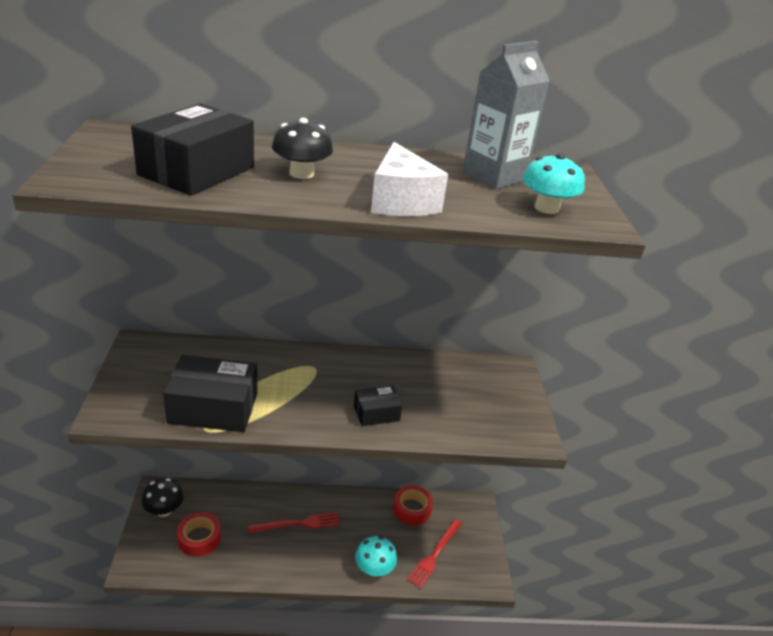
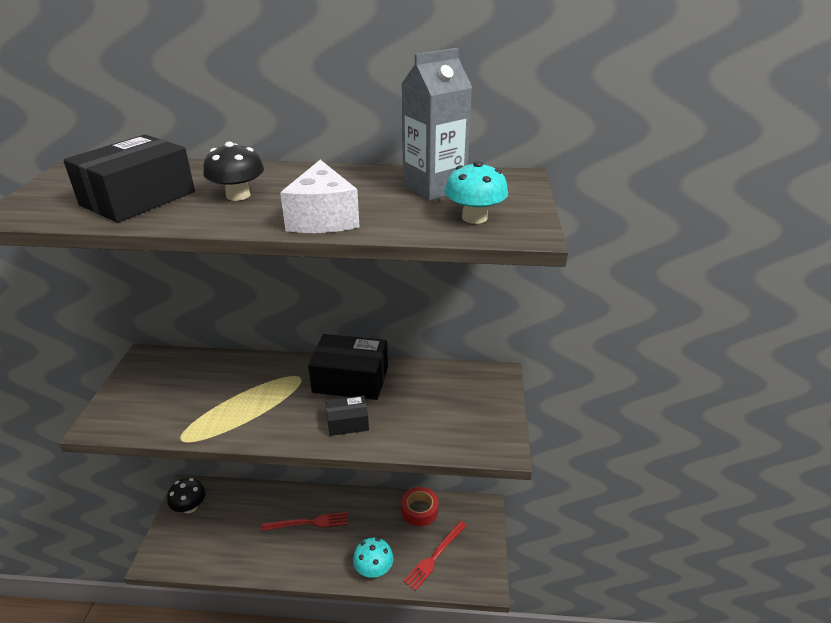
camera: 10 degrees right, 0 degrees up
black box [163,355,257,432] -> black box moved to [308,334,388,400]
red tape [177,512,221,557] -> none

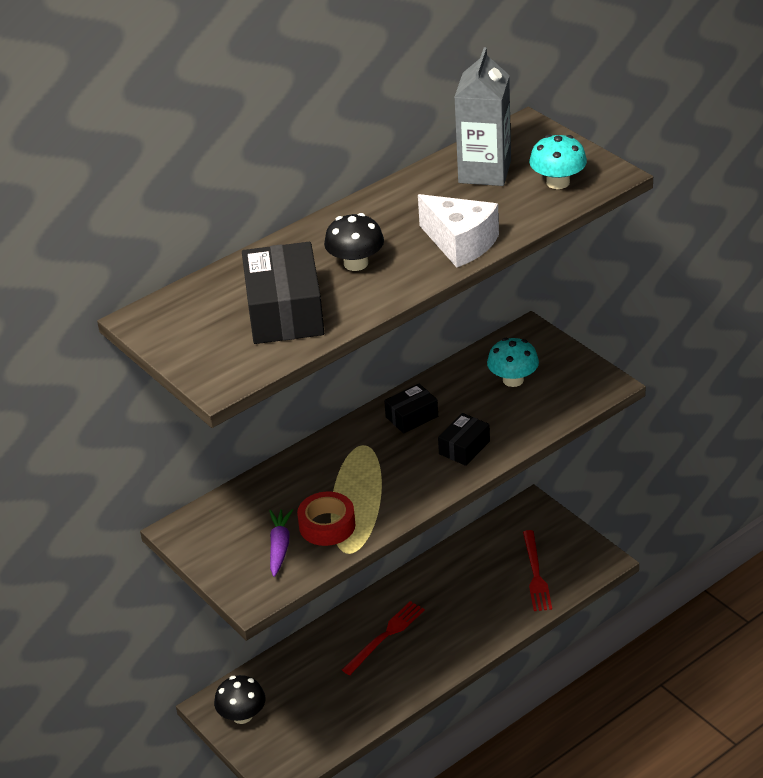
camera: 40 degrees left, 5 degrees up
black box [308,334,388,400] -> black box [384,384,438,434], size x0.54
turquoise mushroom [353,538,394,578] -> turquoise mushroom moved to [487,338,539,387]
red tape [401,487,439,526] -> red tape moved to [297,491,356,546]
none -> purple carrot [269,509,293,577]

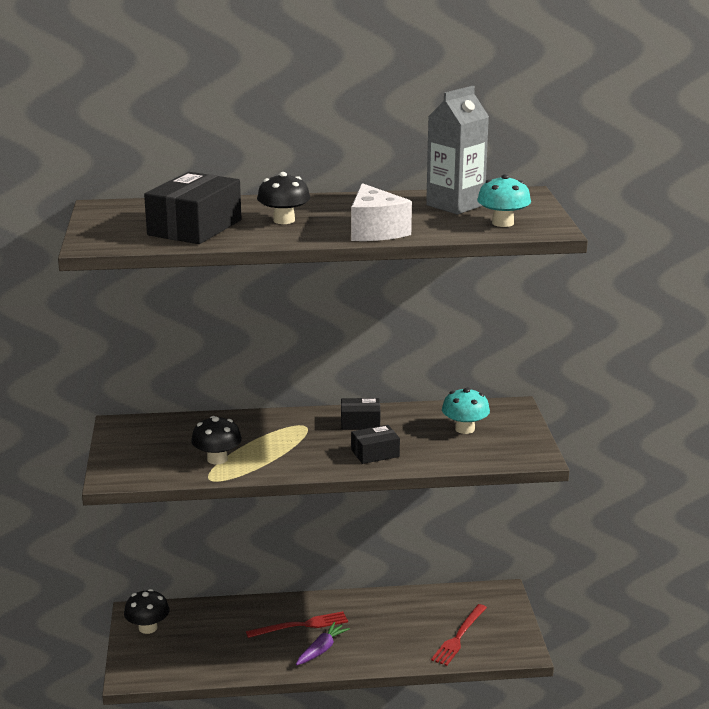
camera: 30 degrees right, 15 degrees down
purple carrot [269,509,293,577] -> purple carrot moved to [296,622,350,665]
red tape [297,491,356,546] -> black mushroom [191,416,242,464]

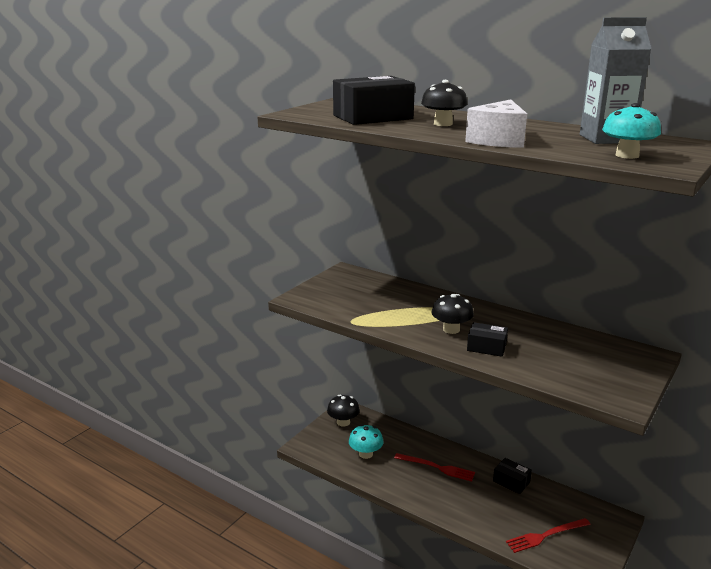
camera: 40 degrees right, 0 degrees up
black mushroom [191,416,242,464] -> black mushroom moved to [431,294,474,334]
purple carrot [296,622,350,665] -> none
black box [341,398,380,430] -> black box moved to [493,458,532,494]
turquoise mushroom [442,387,490,434] -> turquoise mushroom moved to [349,424,384,459]

